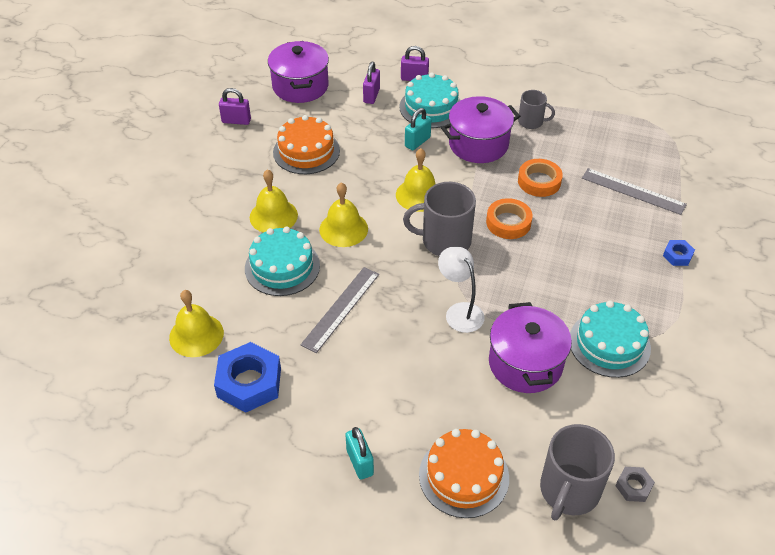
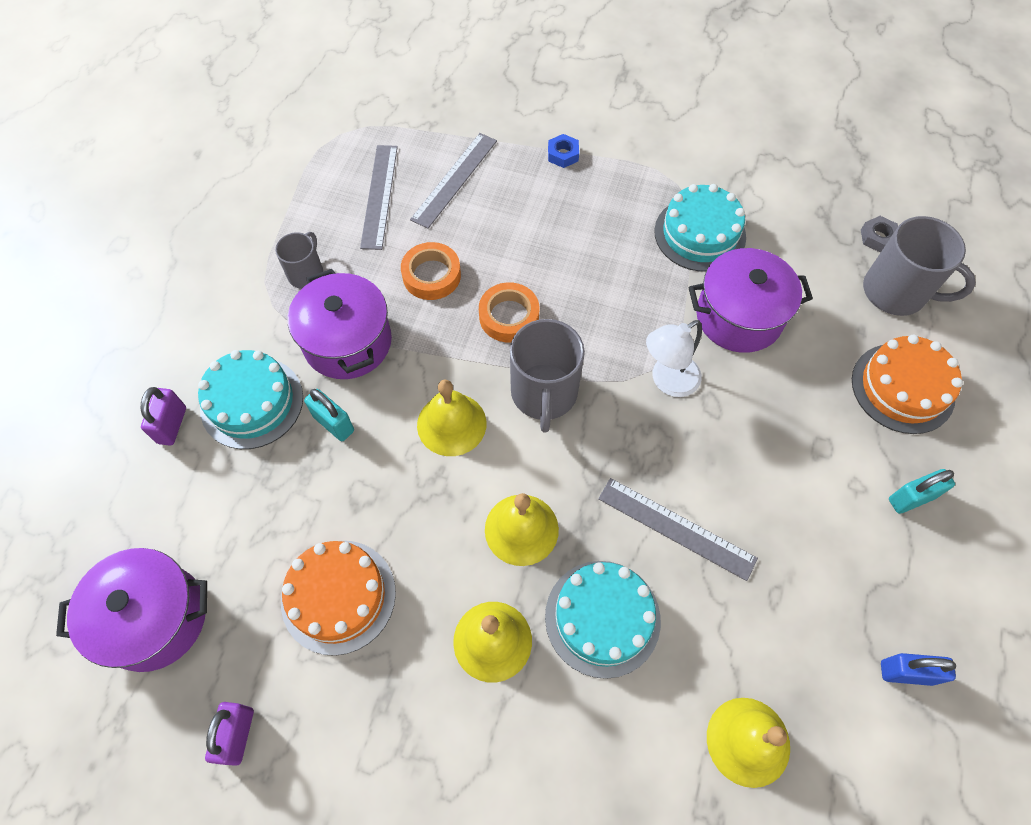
camera: 90 degrees left, 15 degrees up
blue nut [214,342,281,413] -> none
purple padlock [363,62,380,104] -> none
none -> grey ruler [360,145,398,250]
none -> blue padlock [881,653,956,686]

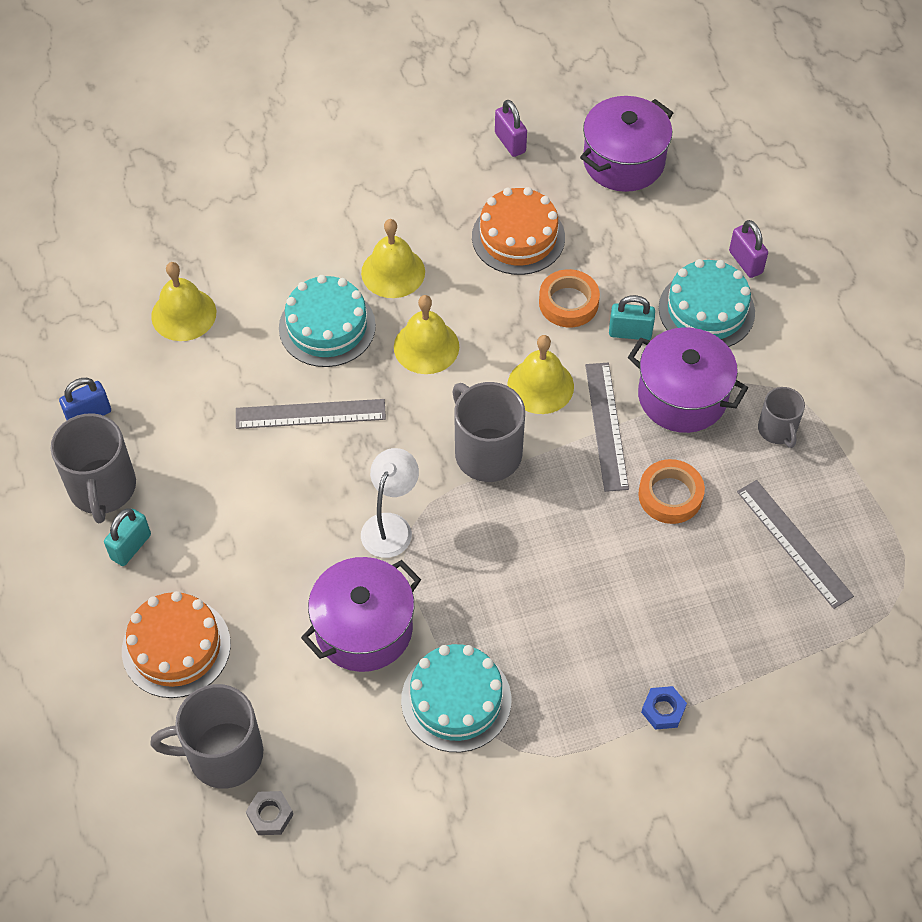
camera: 145 degrees right, 5 degrees down
grey ruler [410,133,497,229] -> grey ruler moved to [585,363,629,492]
orange tape [479,282,539,342] -> orange tape moved to [539,269,600,327]
none -> grey mug [51,413,136,524]

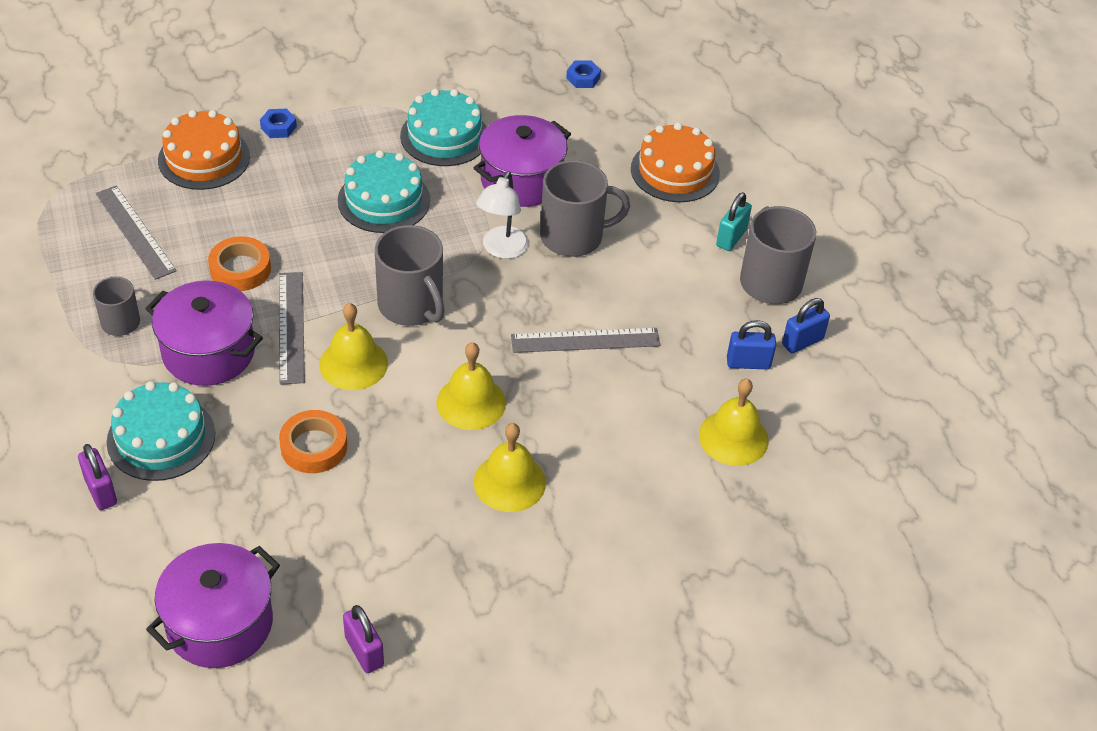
camera: 175 degrees right, 10 degrees down
grey mug [151,684,263,789] -> grey mug moved to [540,160,630,257]
grey nut [246,791,293,835] -> blue nut [566,61,601,88]
turquoise cake [279,275,376,367] -> turquoise cake moved to [338,150,430,233]
orange cake [472,187,565,275] -> orange cake moved to [158,110,250,190]
turquoise padlock [609,295,655,340] -> none
none -> blue padlock [727,320,776,369]

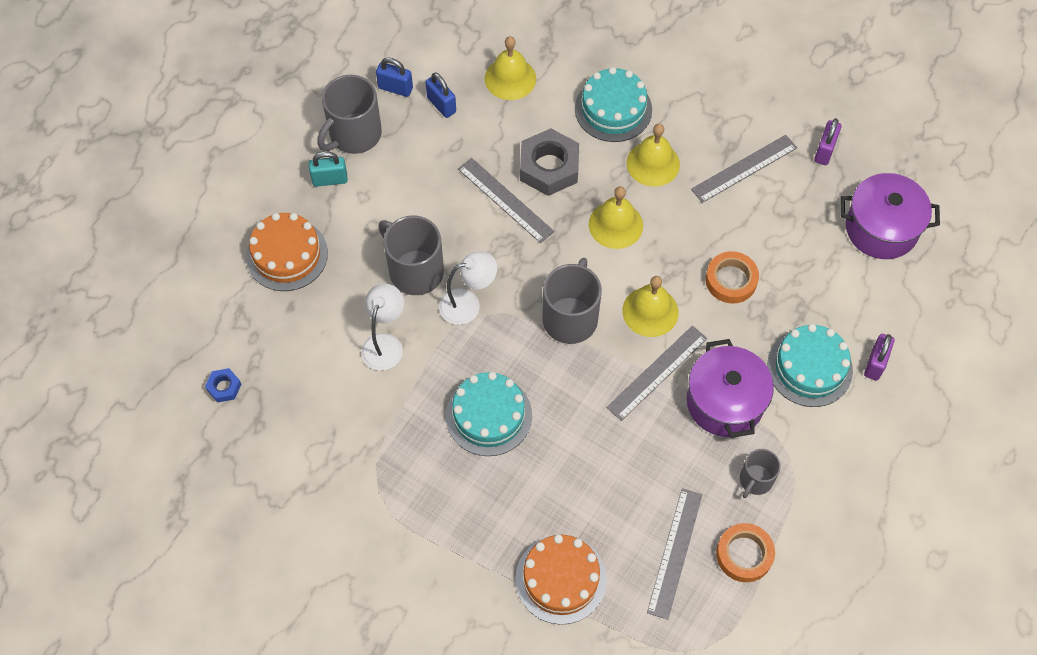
camera: 125 degrees left, 15 degrees up
orange tape [208,236,271,291] -> orange tape moved to [716,523,775,582]
blue nut [260,108,297,138] -> none
turquoise cake [400,89,486,166] -> turquoise cake moved to [575,67,652,142]
purple pot [474,115,571,207] -> white lamp [361,283,404,371]
none -> grey nut [520,128,579,196]
none -> grey ruler [691,135,797,203]

